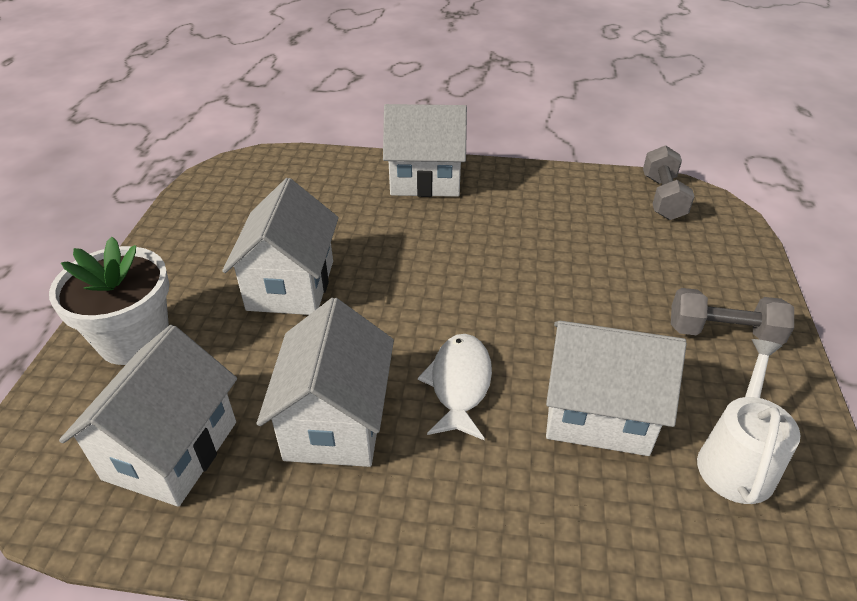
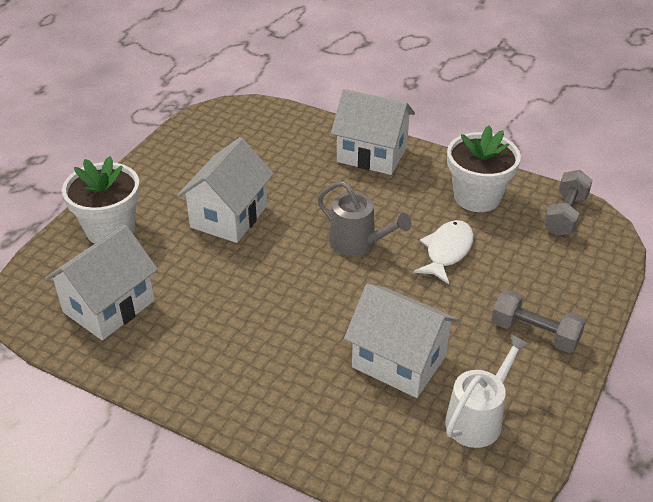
camera: 20 degrees right, 0 degrees up
white house [257,298,394,467] -> none
white fish [418,334,492,440] -> white fish moved to [414,220,474,284]
none -> grey watering can [318,181,411,256]
none -> white flower pot [447,126,521,212]

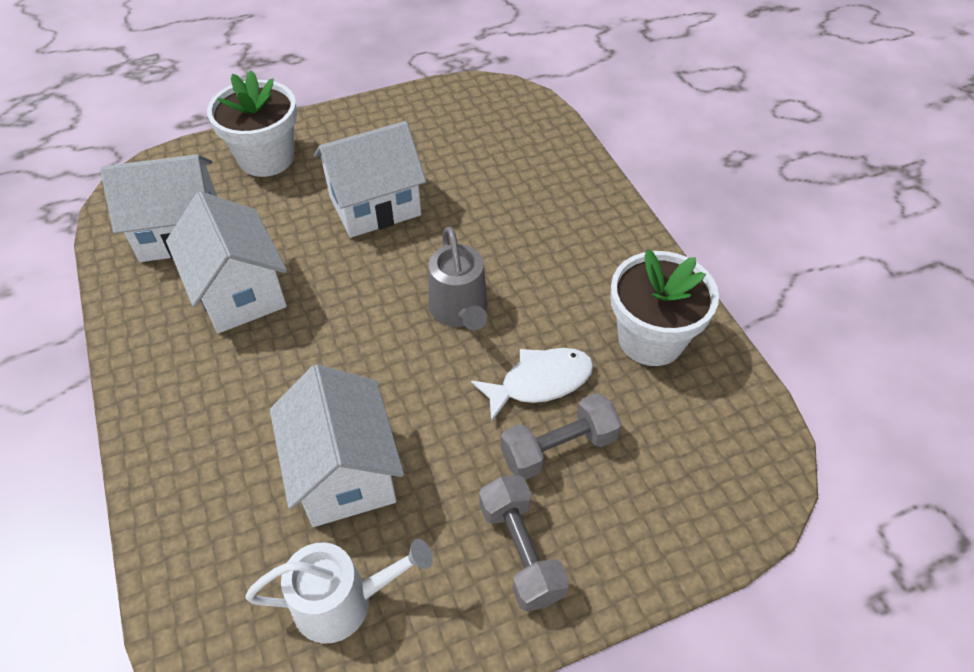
camera: 40 degrees right, 10 degrees up
white house [331,89,415,175] -> white house moved to [166,191,287,333]
grey dumbbell [544,170,593,236] -> grey dumbbell moved to [501,393,622,480]

